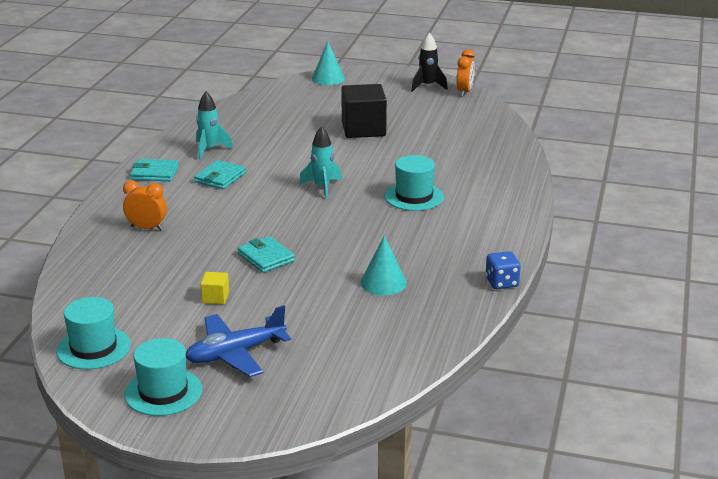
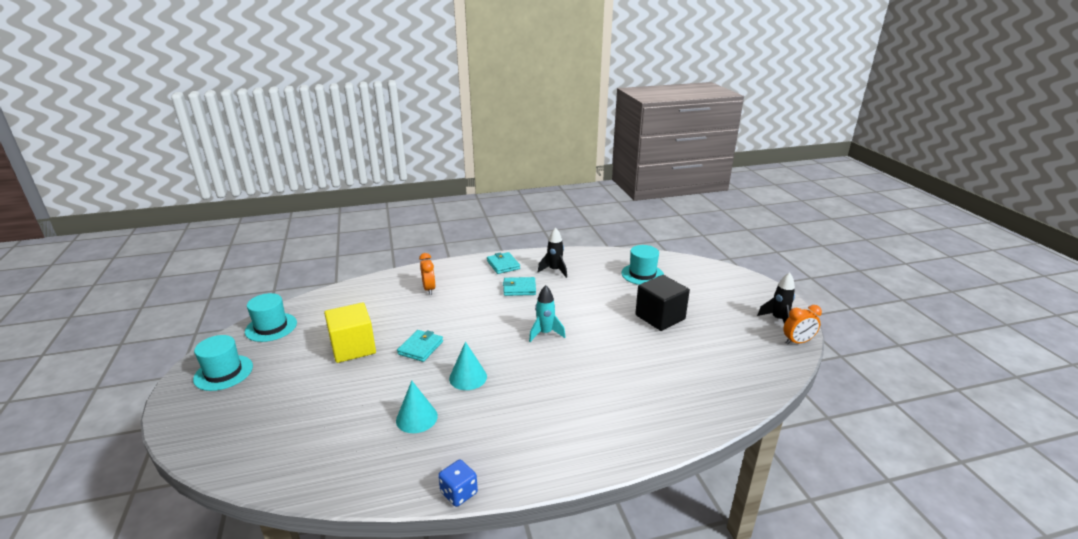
camera: 60 degrees right, 0 degrees up
blue plane [186,305,291,377] -> none
turquoise rocket [196,92,233,160] -> black rocket [538,227,567,278]
yellow cube [201,272,229,304] -> yellow cube [324,303,376,363], size x2.22
turquoise cone [312,41,345,85] -> turquoise cone moved to [449,341,487,390]
turquoise hat [385,155,444,211] -> turquoise hat moved to [621,245,664,285]

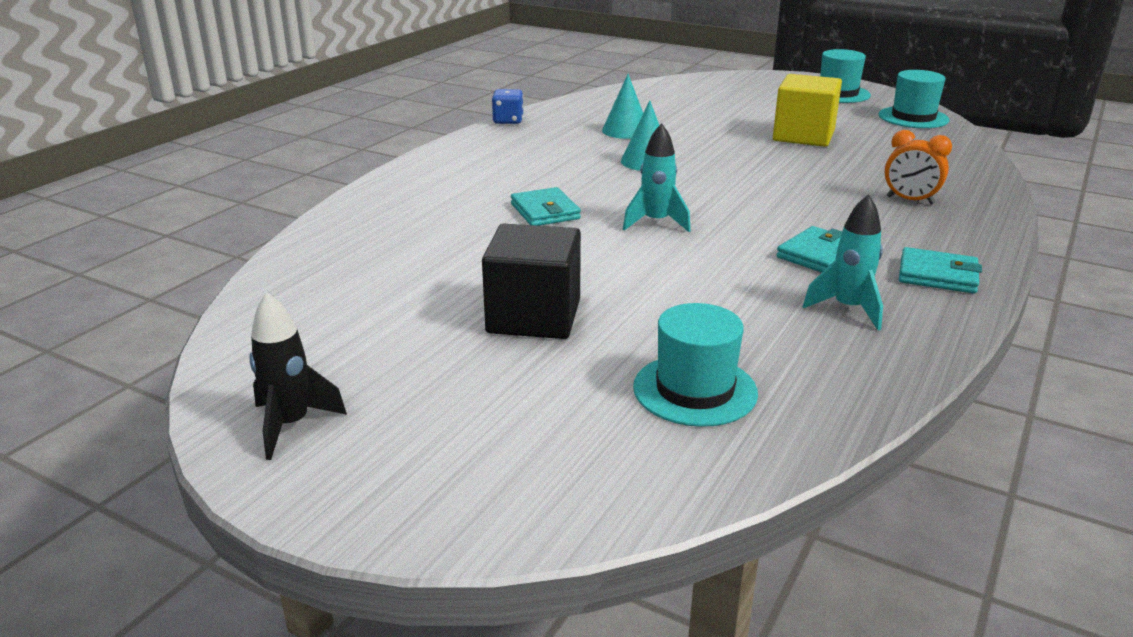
camera: 135 degrees right, 0 degrees up
turquoise wallet [397,330,443,362] -> turquoise wallet moved to [511,187,581,226]
black rocket [538,227,567,278] -> turquoise rocket [803,194,883,330]
orange clock [783,305,822,344] -> none

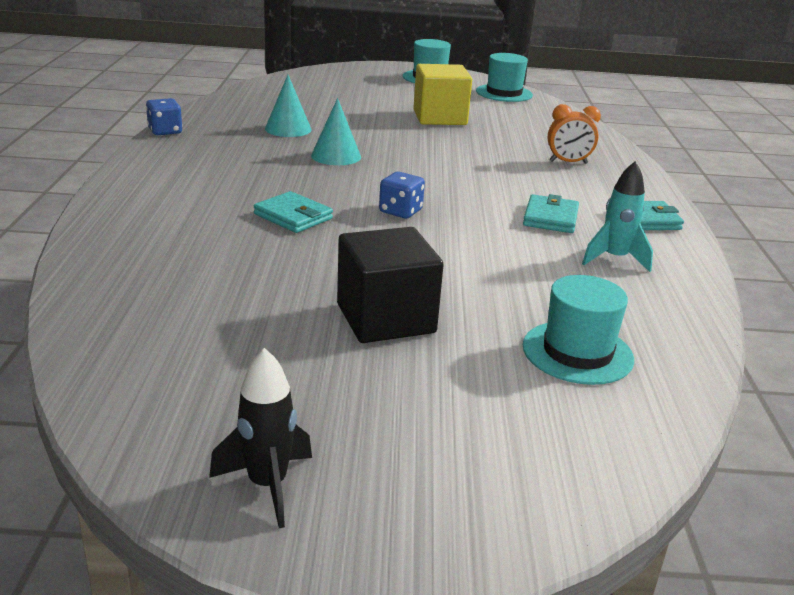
camera: 30 degrees left, 0 degrees up
turquoise rocket [623,123,691,232] -> blue dice [379,172,425,218]

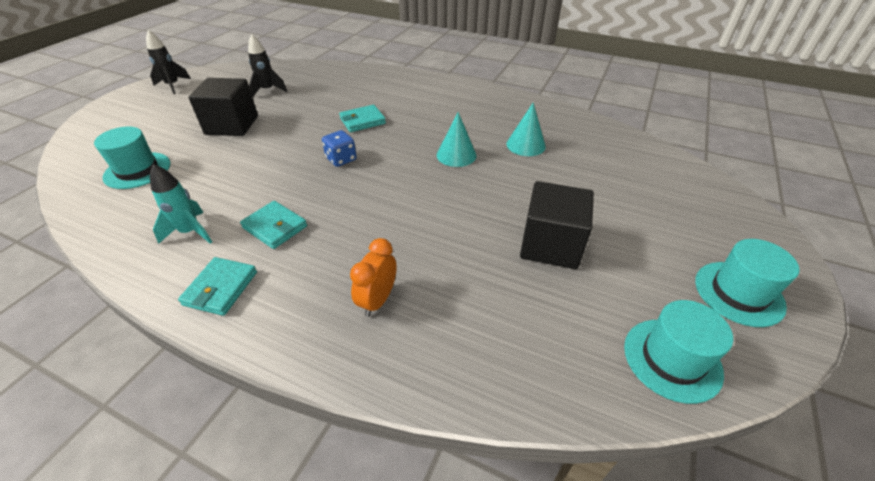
camera: 115 degrees right, 15 degrees up
blue dice [146,98,182,135] -> none
yellow cube [413,64,472,125] -> black cube [520,181,594,269]
none -> black rocket [248,34,287,98]

